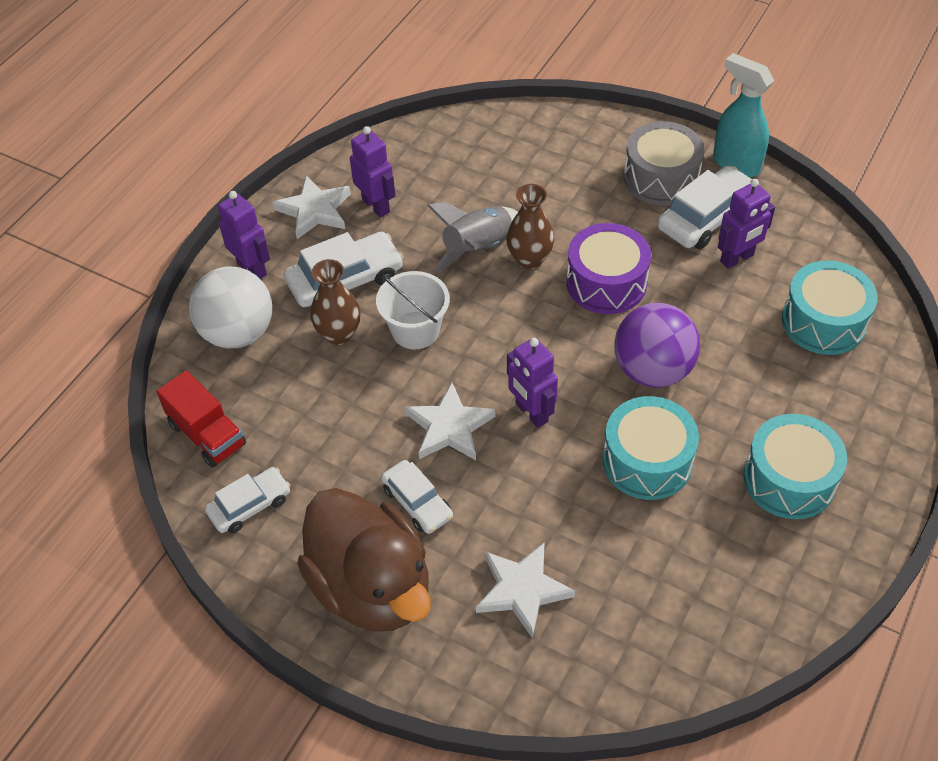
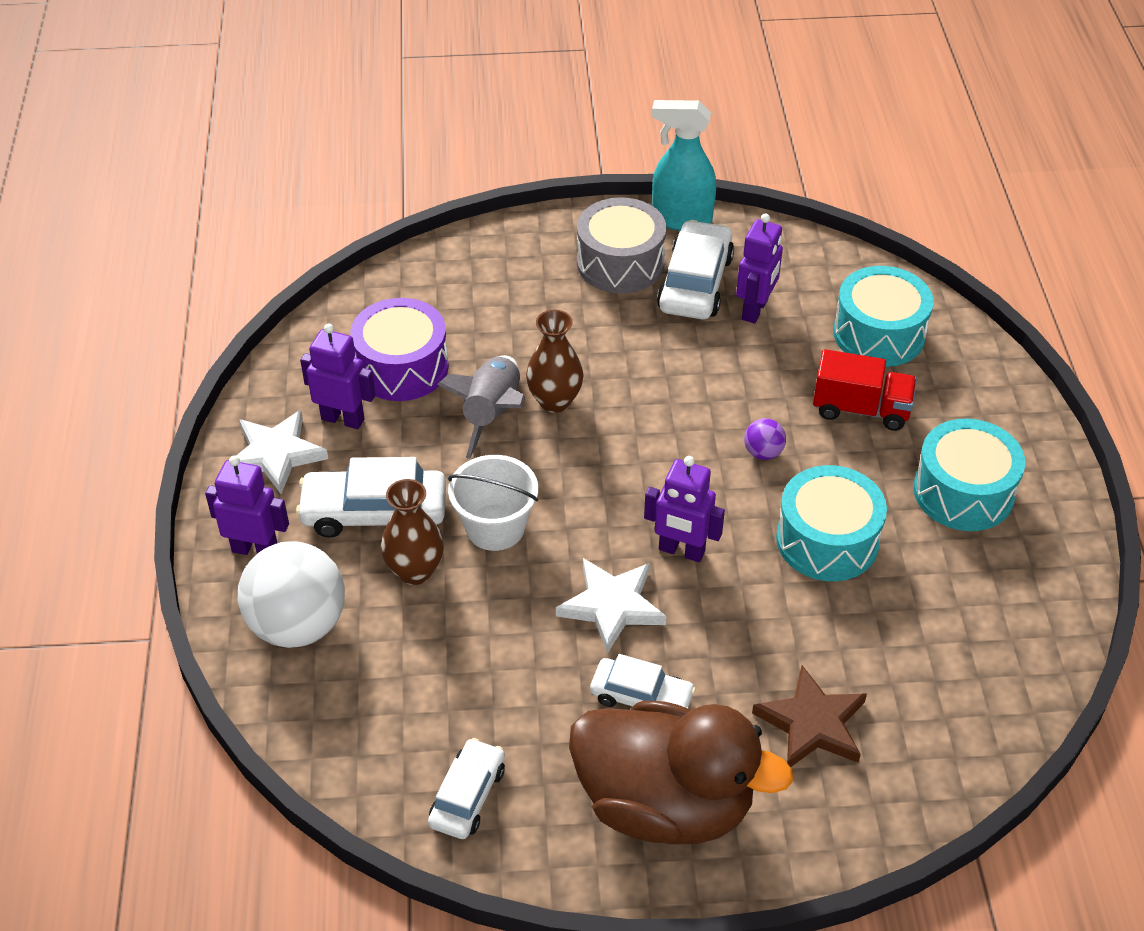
camera: 35 degrees left, 5 degrees down
red truck [156,371,246,468] -> red truck moved to [813,349,917,431]
white car [284,231,404,307] -> white car turned 120 degrees counterclockwise [296,457,446,538]
white star [476,542,575,638] -> brown star [752,665,867,767]
purple drum [567,223,651,314] -> purple drum moved to [350,298,449,401]
purple ball [614,303,700,388] -> purple ball [744,418,786,460], size x0.44

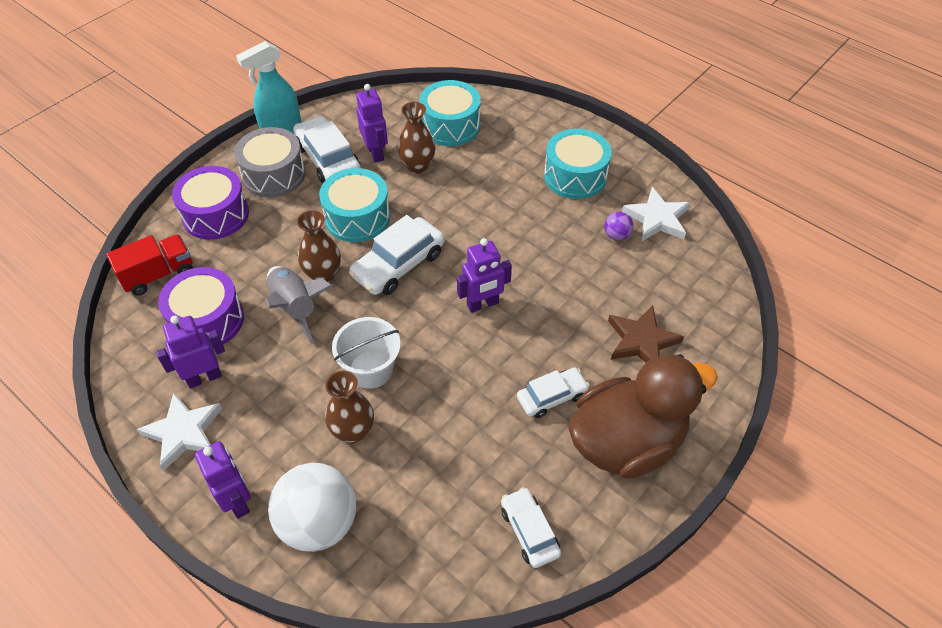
camera: 45 degrees left, 5 degrees up
purple robot [205,456,289,555] -> purple robot turned 90 degrees clockwise [195,441,251,519]
white car [296,457,446,538] -> white car moved to [349,215,445,295]
white star [556,558,666,654] -> white star moved to [622,187,690,241]
purple ball [744,418,786,460] -> purple ball moved to [604,212,633,241]
turquoise drum [776,465,887,581] -> turquoise drum moved to [319,168,390,242]
red truck [813,349,917,431] -> red truck moved to [106,234,193,296]
none -> purple drum [172,166,249,240]
none -> brown vase [398,102,435,174]

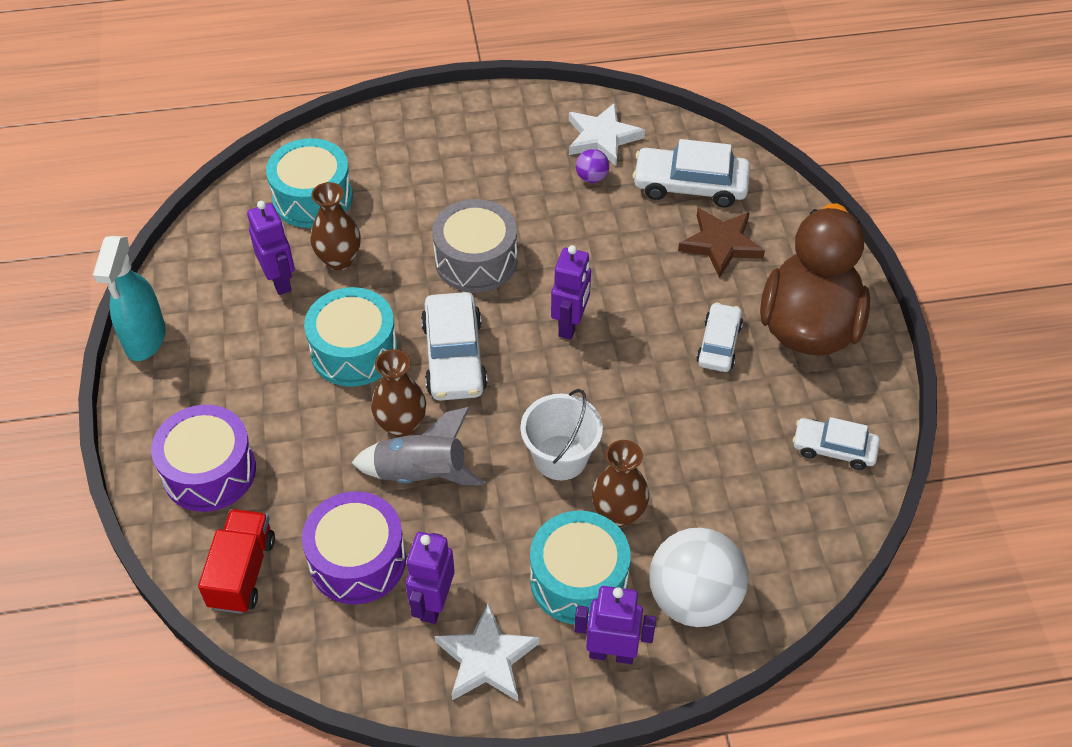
camera: 50 degrees left, 0 degrees up
grey drum [234,127,306,198] -> grey drum moved to [432,199,517,293]
white car [293,116,361,184] -> white car moved to [633,139,750,208]
purple robot [356,84,388,163] -> purple robot turned 45 degrees clockwise [247,201,295,295]
turquoise drum [544,129,612,199] -> turquoise drum moved to [530,511,631,624]

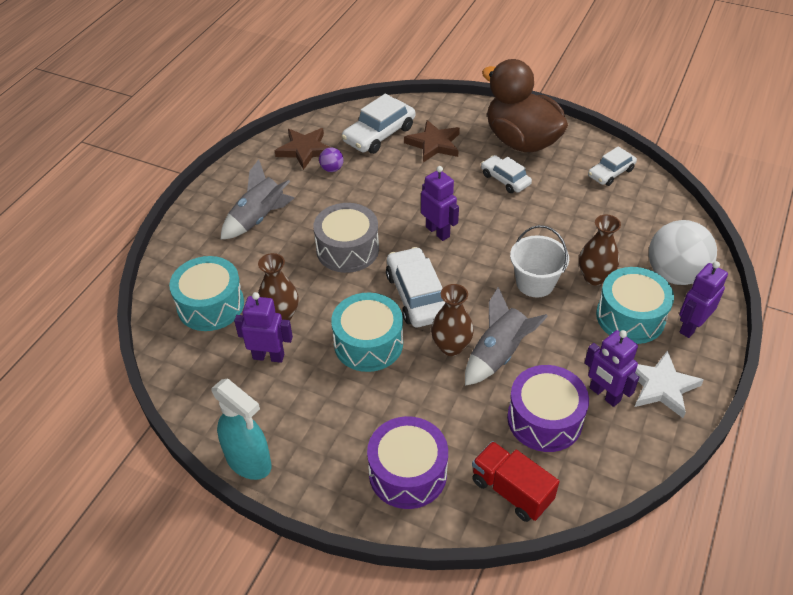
camera: 55 degrees left, 5 degrees down
white car [421,292,488,401] -> white car turned 135 degrees counterclockwise [386,247,446,327]
white star [569,103,645,166] -> brown star [275,128,330,170]
none -> grey rocket [220,159,294,240]

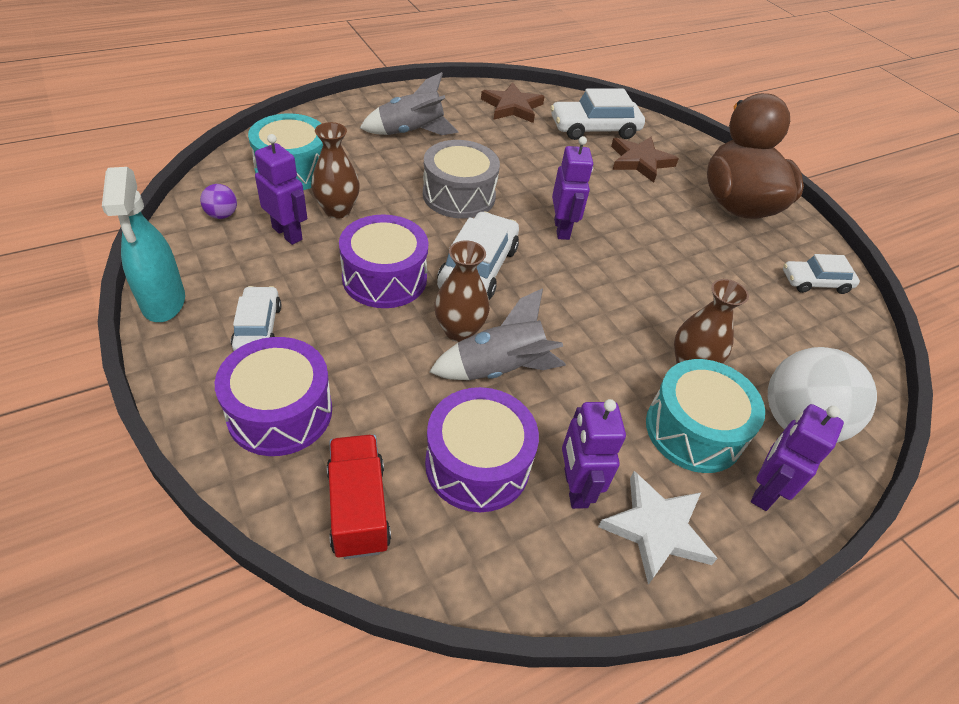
camera: 30 degrees right, 0 degrees up
purple ball [319,147,343,172] -> purple ball moved to [200,184,237,219]
turquoise drum [331,293,403,372] -> purple drum [339,215,429,308]
white car [481,155,532,193] -> white car moved to [231,286,281,351]
white bucket [510,225,569,298] -> none
purple robot [679,261,728,338] -> purple robot turned 45 degrees counterclockwise [751,404,844,511]

